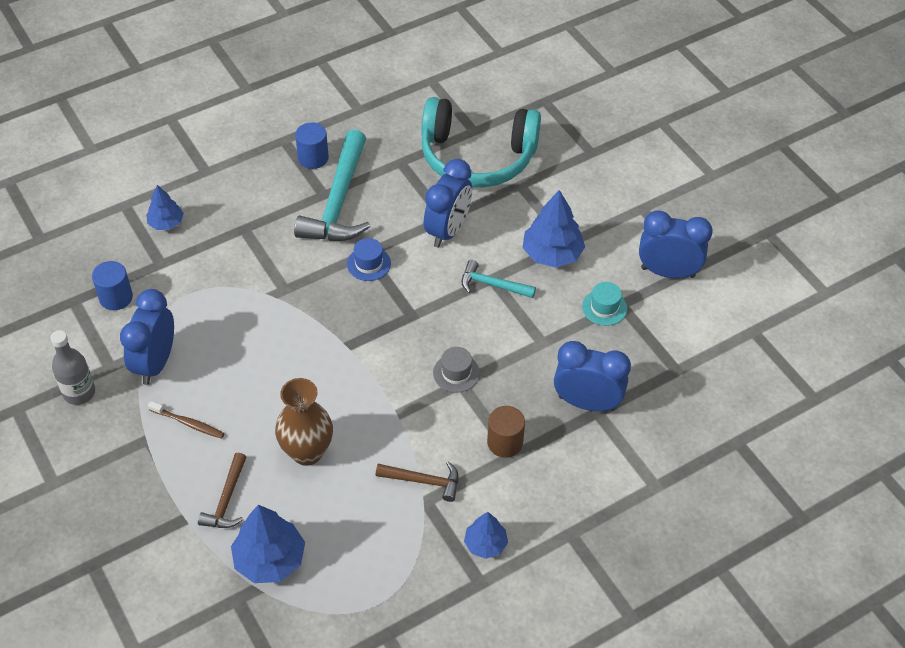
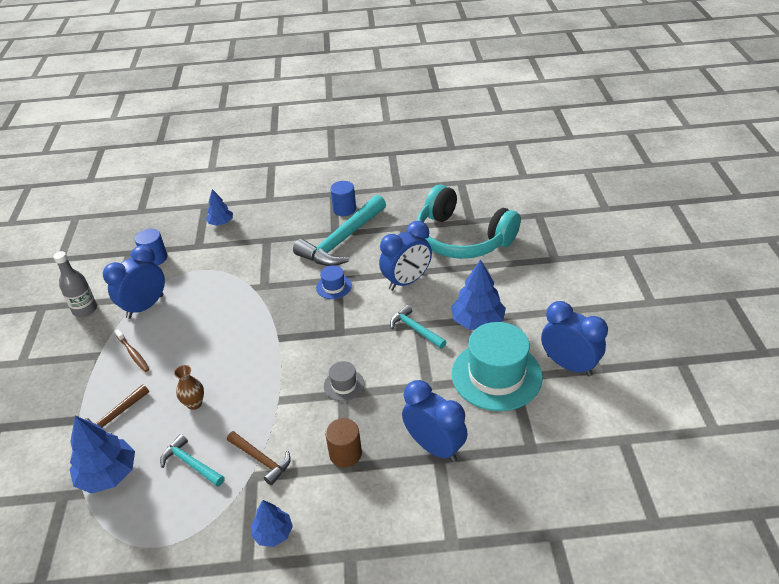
camera: 30 degrees right, 10 degrees down
brown vase [275,378,333,466] -> brown vase [174,365,204,410], size x0.56
turquoise hat [582,282,627,326] -> turquoise hat [452,322,543,411], size x2.20
none -> turquoise hammer [160,434,225,487]

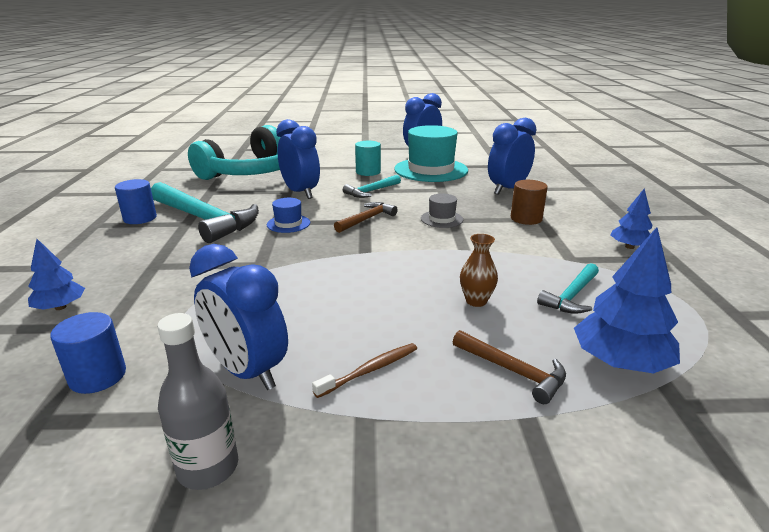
camera: 90 degrees left, 15 degrees down
brown hammer [227,431,291,485] -> brown hammer moved to [334,202,398,233]
blue tree [451,259,506,330] -> turquoise cylinder [355,141,381,176]

